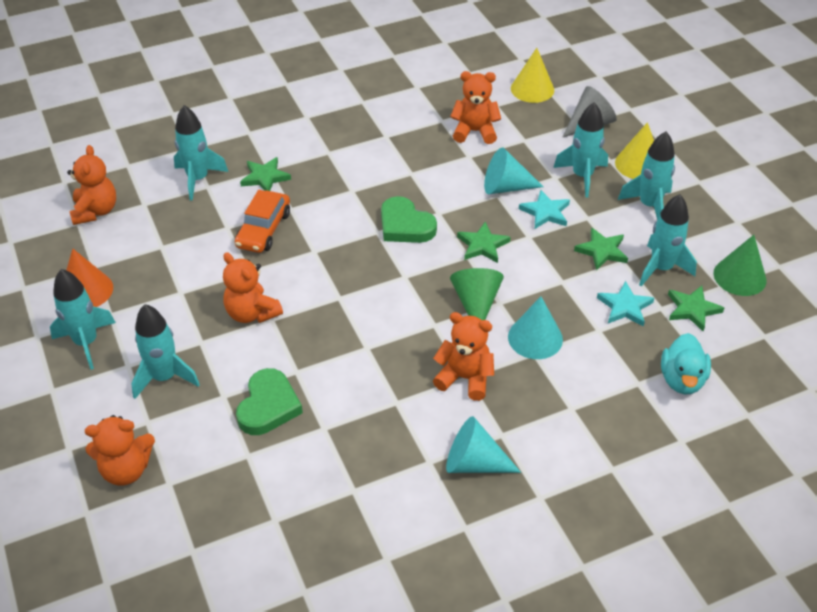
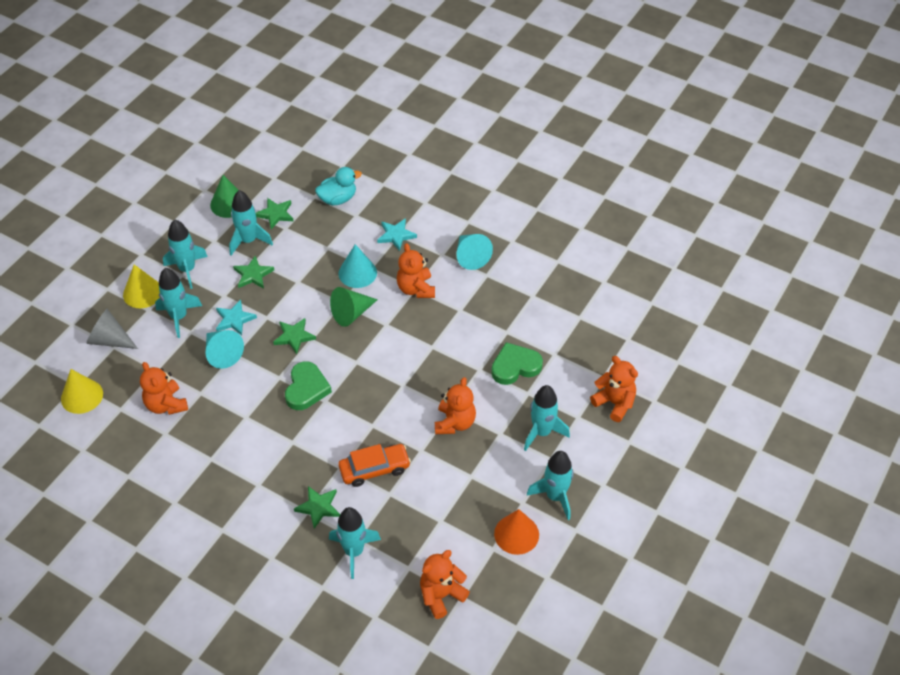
camera: 125 degrees left, 5 degrees up
turquoise star [597,281,654,327] -> turquoise star moved to [377,218,417,251]

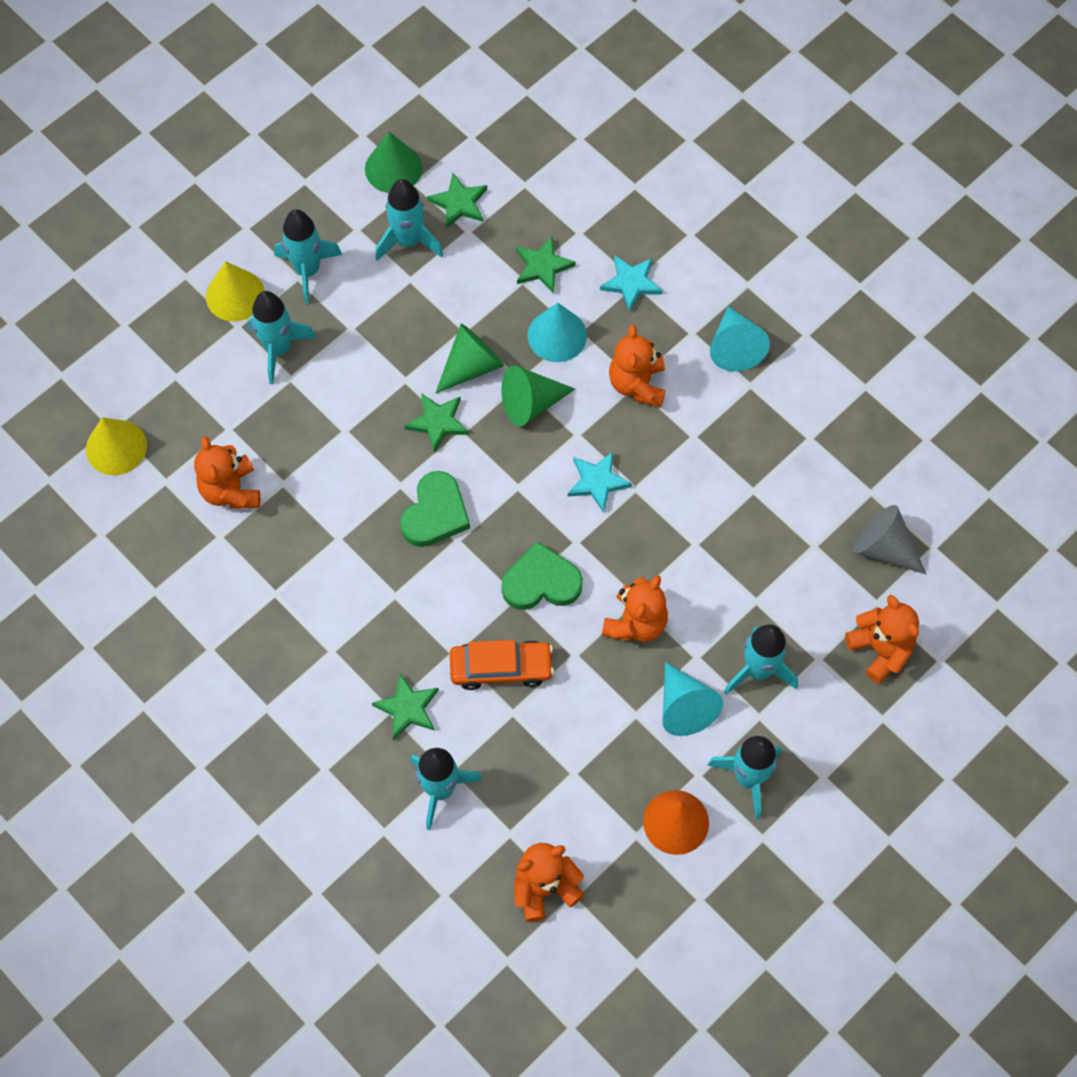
camera: 15 degrees right, 15 degrees up
grey cone [86,309,138,349] -> grey cone moved to [853,505,926,574]
turquoise cone [206,330,244,369] -> turquoise cone moved to [662,662,723,736]
turquoise star [216,300,257,336] -> turquoise star moved to [568,451,632,513]
green star [233,256,274,288] -> green star moved to [516,236,576,293]
turquoise duck [315,167,362,205] -> none
green heart [491,342,543,385] -> green heart moved to [501,541,583,610]
none -> green cone [435,324,504,394]

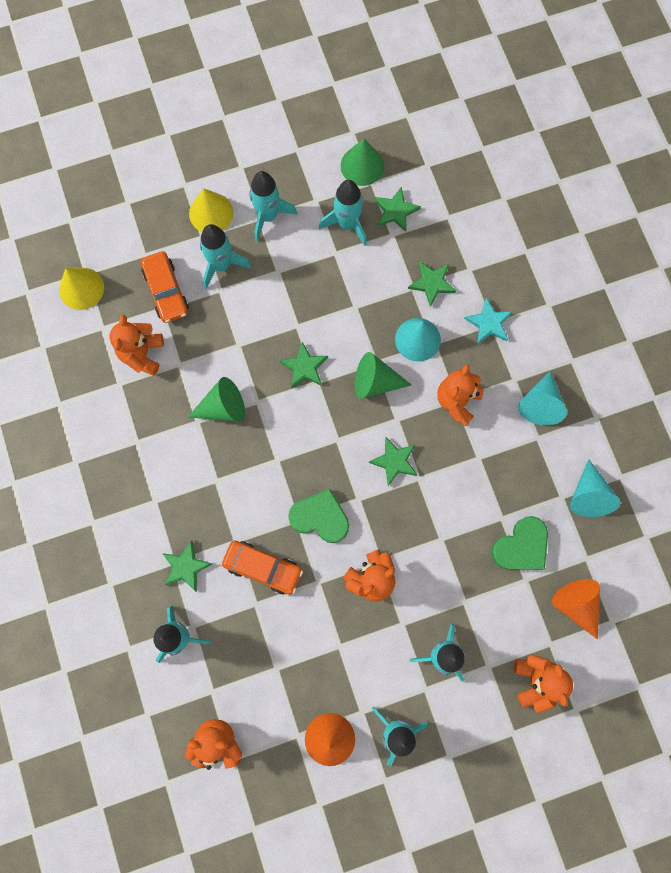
camera: 25 degrees right, 10 degrees up
green heart [400,471,470,547] -> green heart moved to [491,516,548,570]
green cone [435,324,504,394] -> green cone moved to [188,377,245,422]
turquoise star [568,451,632,513] -> green star [369,437,417,486]
turquoise cone [662,662,723,736] -> turquoise cone moved to [570,459,620,517]
grey cone [853,505,926,574] -> orange cone [552,579,600,640]
none -> orange car [141,251,189,323]

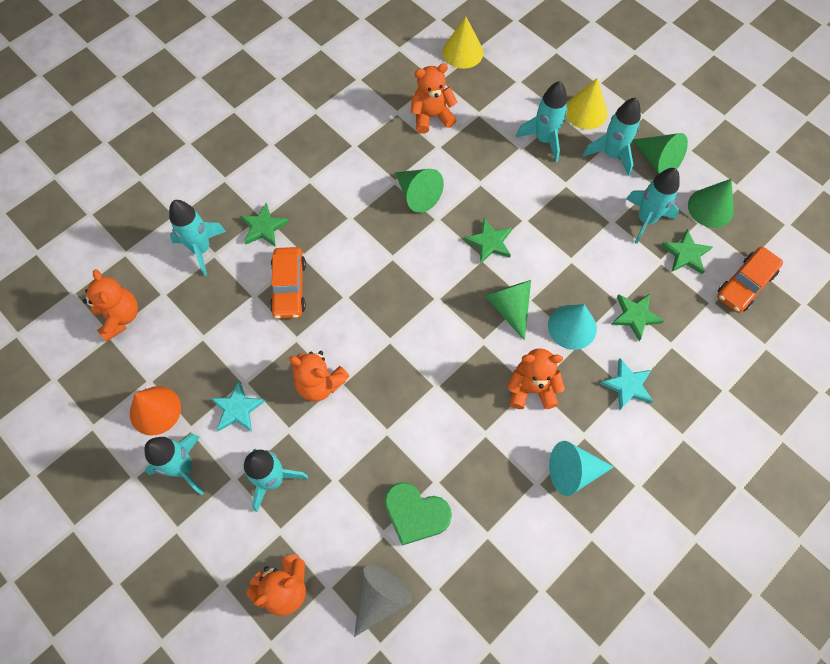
camera: 65 degrees right, 10 degrees down
orange car [141,251,189,323] -> orange car moved to [717,247,783,313]
green heart [288,489,349,543] -> none
green star [369,437,417,486] -> none
orange cone [552,579,600,640] -> grey cone [354,565,412,637]
turquoise cone [570,459,620,517] -> none
none -> turquoise star [210,381,265,431]
none -> green cone [632,133,688,174]

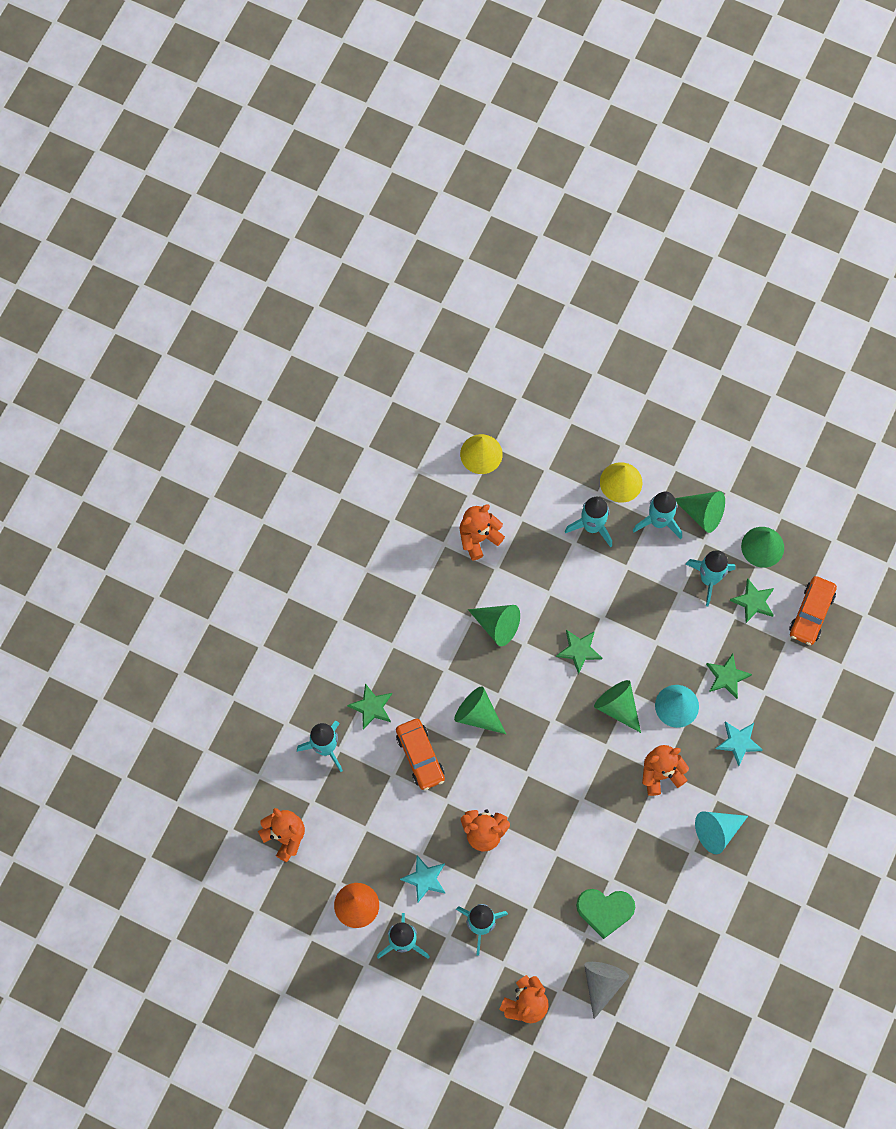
camera: 20 degrees left, 5 degrees up
none -> green cone [454,686,506,734]

